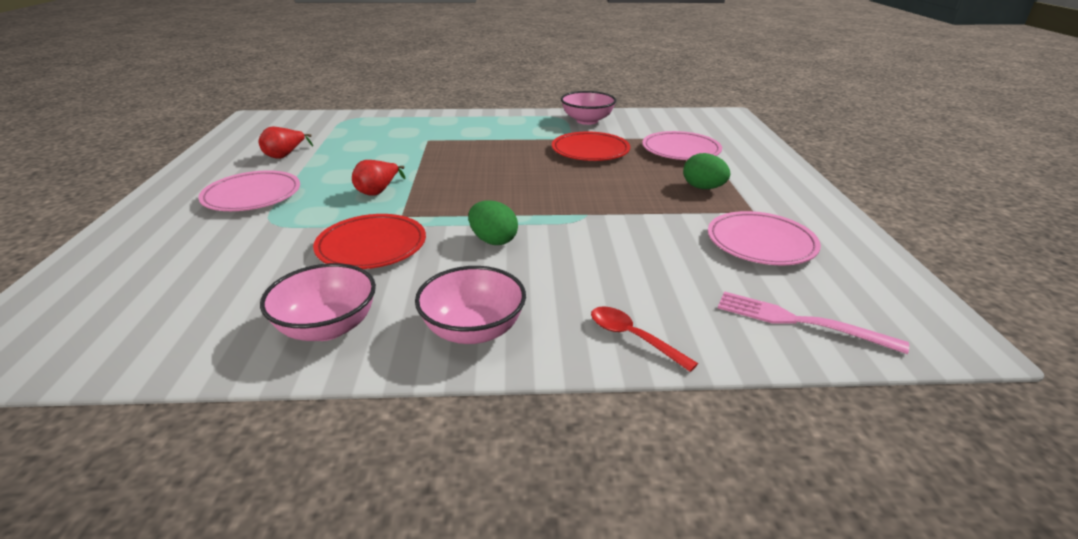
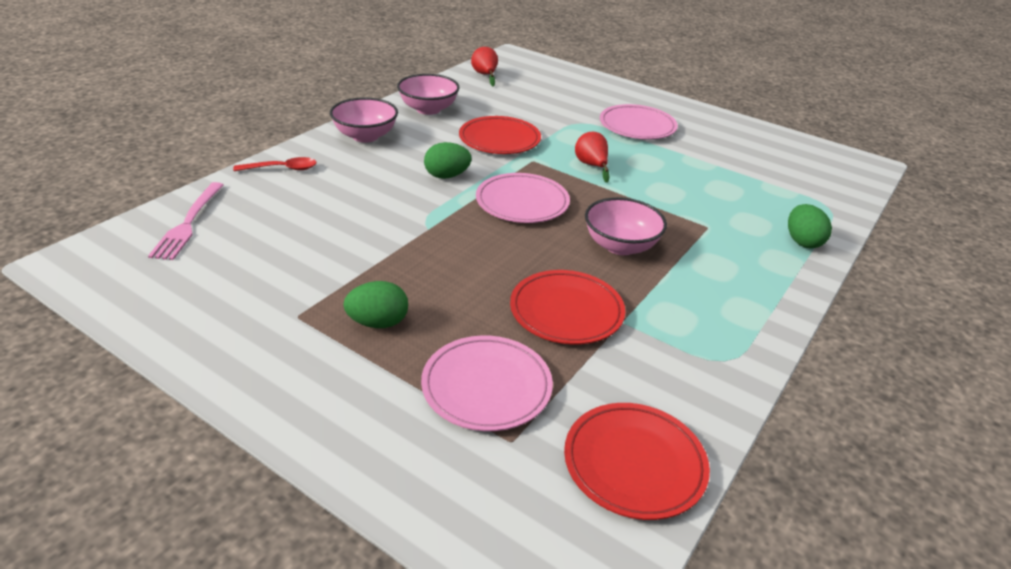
camera: 125 degrees right, 5 degrees up
red pear [259,127,313,159] -> red pear moved to [471,47,498,86]
pink bowl [561,91,616,125] -> pink bowl moved to [585,197,667,255]
pink plate [708,211,821,265] -> pink plate moved to [476,173,570,223]
pink fork [718,291,909,354] -> pink fork turned 120 degrees clockwise [148,182,223,260]
none -> red plate [564,403,710,520]
none -> green egg [788,204,832,249]

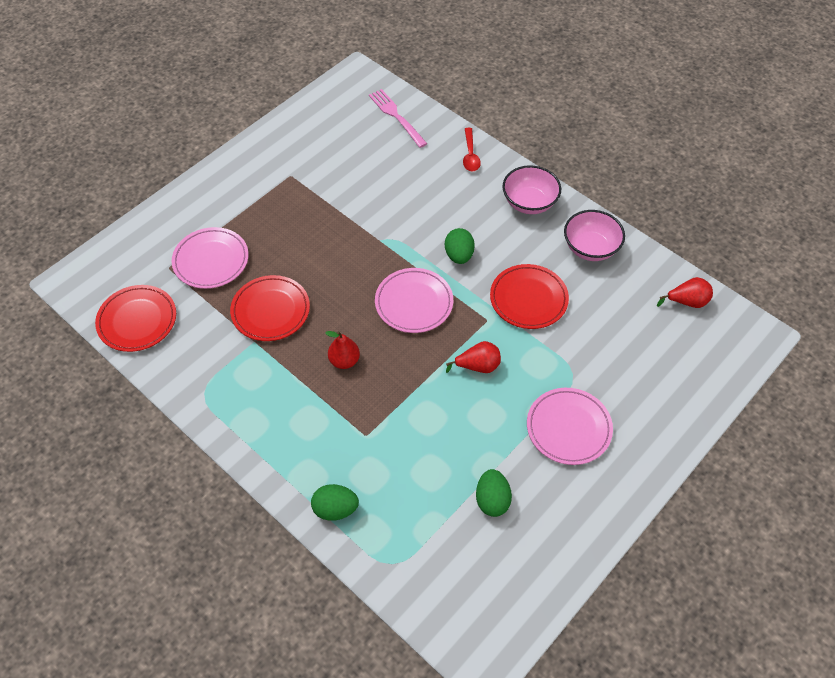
camera: 100 degrees right, 20 degrees up
pink fork [148,182,223,260] -> pink fork turned 45 degrees clockwise [369,89,427,148]
green egg [343,281,408,328] -> green egg moved to [476,469,512,517]
pink bowl [585,197,667,255] -> red pear [325,331,360,369]

